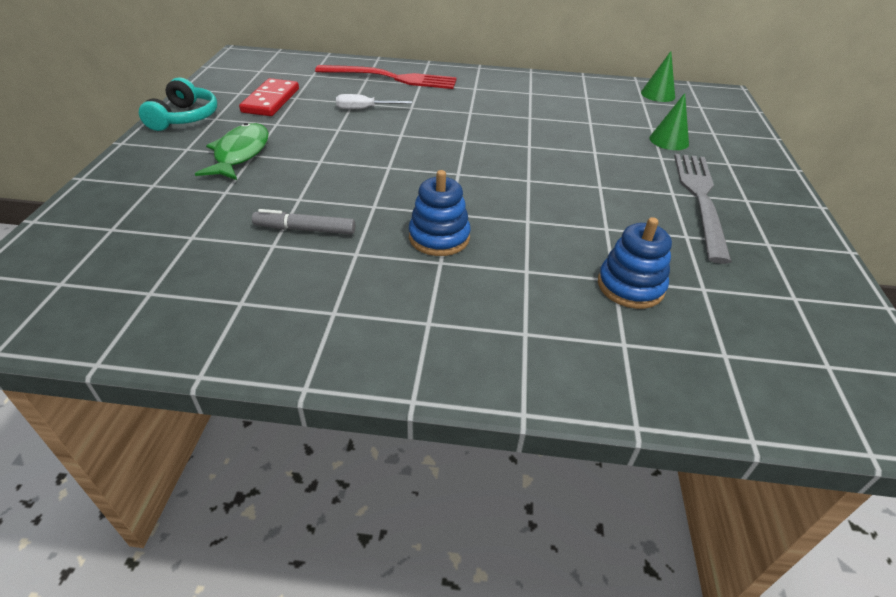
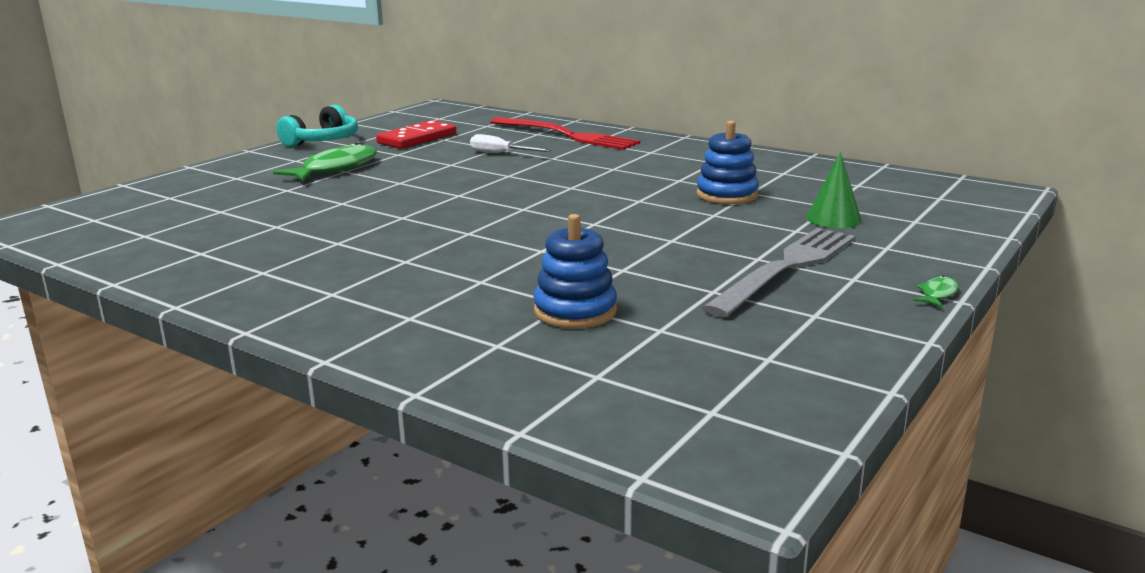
camera: 30 degrees right, 20 degrees down
grey marker [252,209,355,235] -> none
blue stacking toy [409,170,471,256] -> blue stacking toy moved to [696,121,759,204]
green cone [641,51,675,102] -> none
none -> green fish [913,276,959,307]

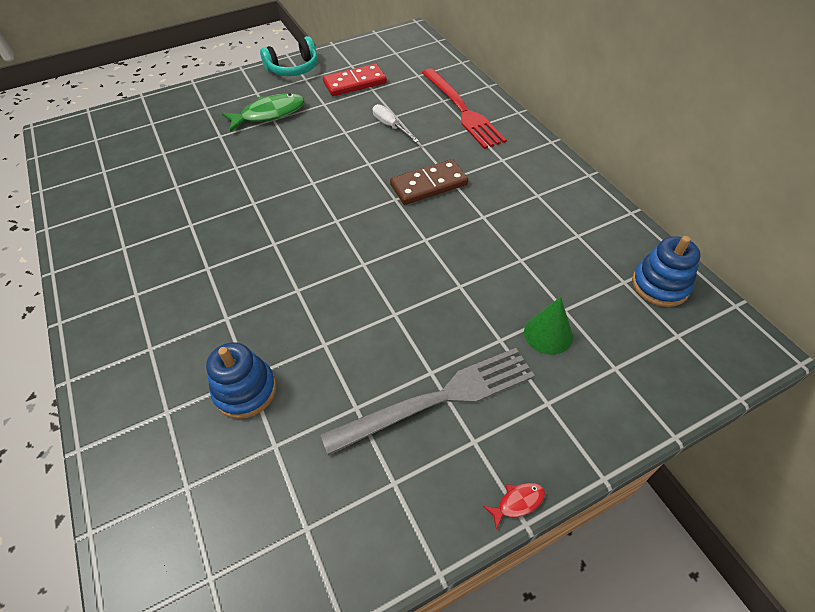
camera: 30 degrees right, 30 degrees up
blue stacking toy [696,121,759,204] -> blue stacking toy moved to [632,236,700,307]
green fish [913,276,959,307] -> red fish [483,483,545,529]
none -> brown domino [390,159,468,205]

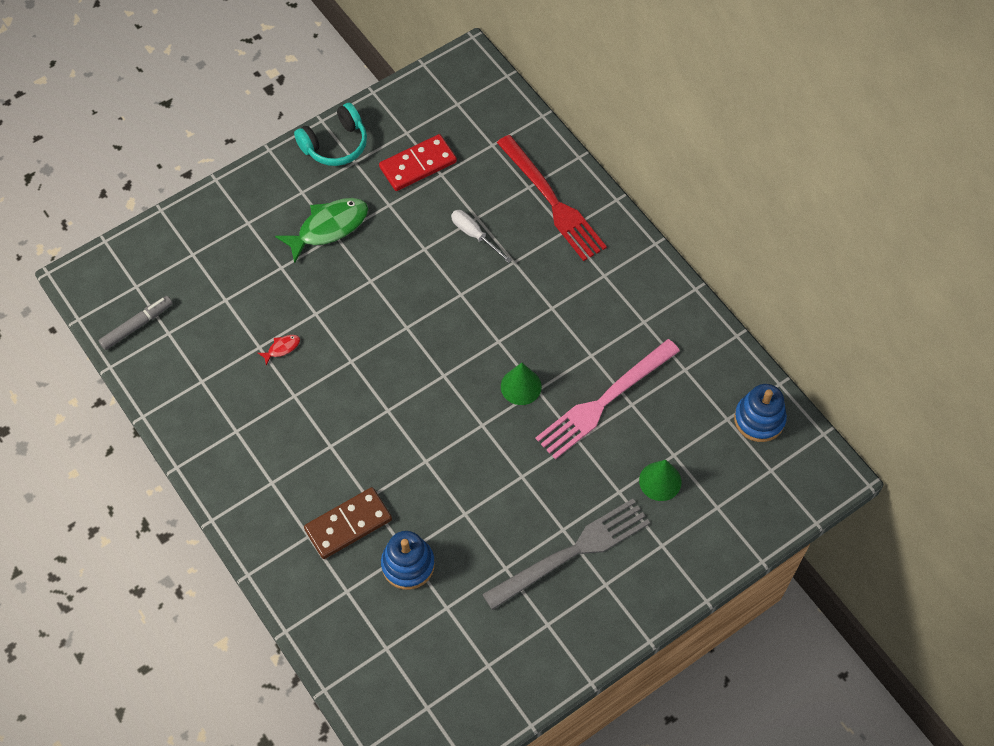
camera: 10 degrees left, 10 degrees up
brown domino [390,159,468,205] -> brown domino moved to [304,487,392,559]
red fish [483,483,545,529] -> red fish moved to [258,335,300,365]
none -> grey marker [98,296,173,350]
none -> green cone [501,363,542,405]
none -> pink fork [535,339,680,460]

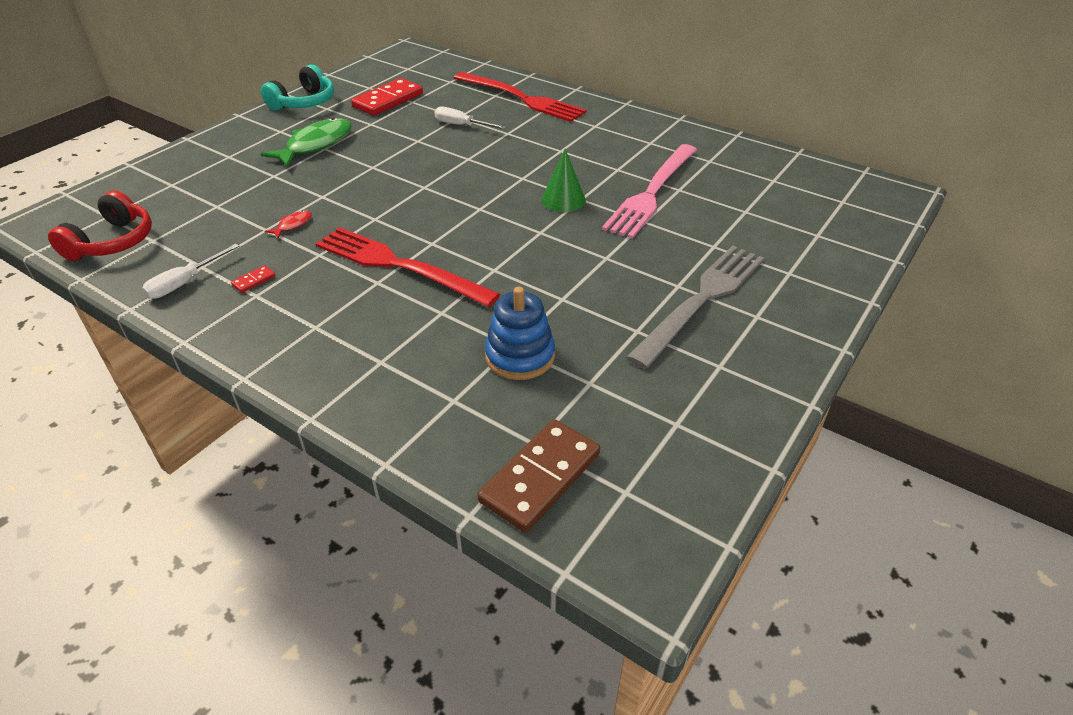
camera: 20 degrees left, 20 degrees down
grey marker [98,296,173,350] -> red headphones [48,190,152,261]
brown domino [304,487,392,559] -> brown domino moved to [477,419,600,532]
green cone [639,460,682,501] -> none
blue stacking toy [734,384,787,442] -> none
none -> white screwdriver [142,244,239,299]
none -> red domino [231,265,276,293]
none -> red fork [315,227,500,307]

